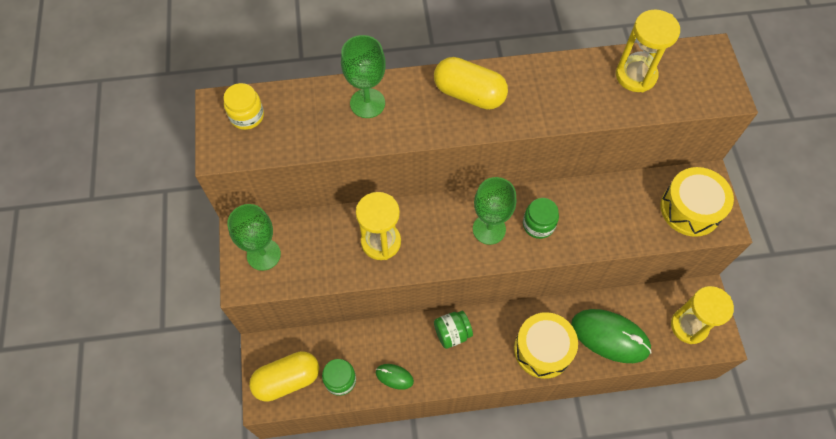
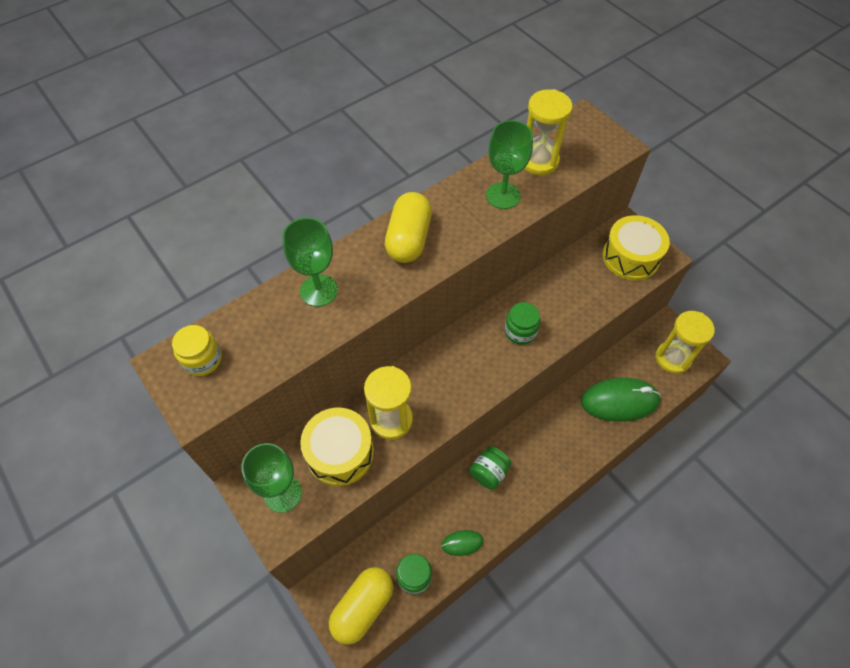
camera: 30 degrees left, 5 degrees down
yellow capsule [434,57,508,110] -> yellow capsule turned 75 degrees counterclockwise [385,192,432,263]
green goblet [473,177,516,245] -> green goblet moved to [486,120,533,209]
yellow drum [514,312,578,379] -> yellow drum moved to [300,408,374,486]

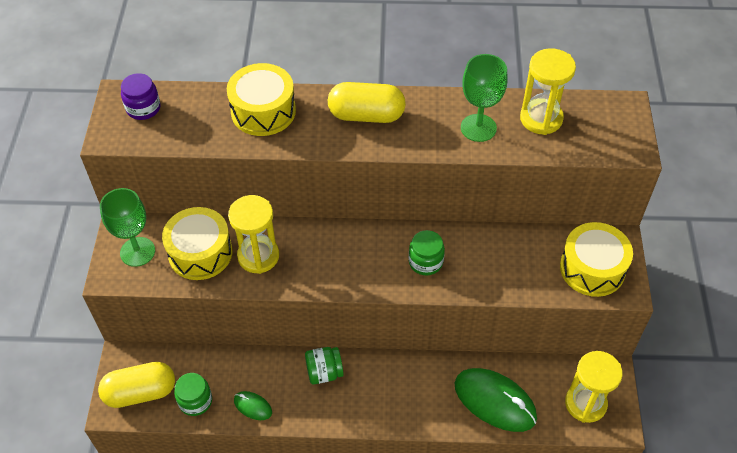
camera: 40 degrees right, 5 degrees down
yellow jar [172,325,222,376] -> purple jar [121,73,161,120]
green goblet [282,217,338,307] -> yellow drum [227,63,296,136]
yellow capsule [385,192,432,263] -> yellow capsule turned 45 degrees clockwise [328,82,406,123]

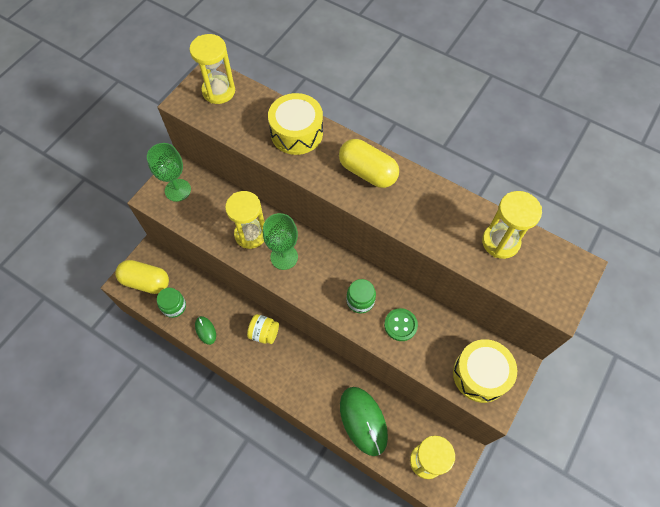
camera: 30 degrees right, 10 degrees up
purple jar [121,73,161,120] -> yellow hourglass [189,34,235,104]
yellow drum [162,207,232,280] -> none
green jar [305,347,344,384] -> yellow jar [247,314,279,344]
green goblet [461,54,508,142] -> green goblet moved to [263,213,298,270]
none -> green button [384,308,418,341]

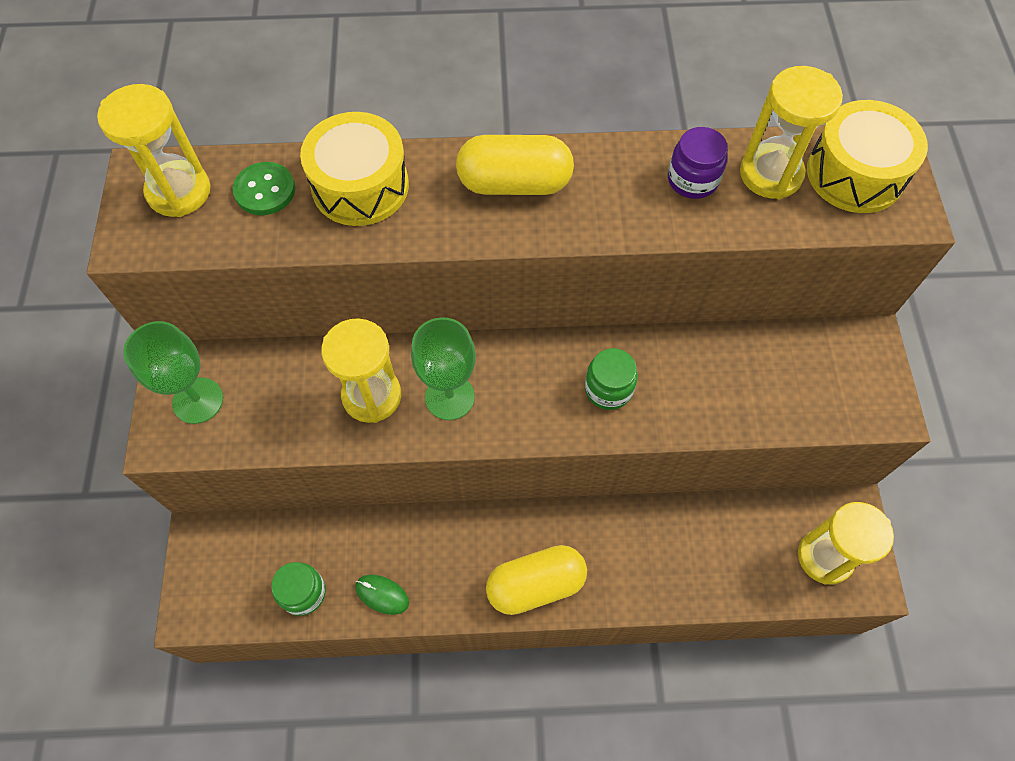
camera: 35 degrees left, 0 degrees up
yellow capsule [115,260,169,294] -> yellow capsule moved to [486,545,587,615]
yellow jar [247,314,279,344] -> none
green mouse [340,387,388,456] -> none
green button [384,308,418,341] -> green button moved to [233,162,295,215]
yellow drum [453,339,517,403] -> yellow drum moved to [807,100,928,213]
none -> purple jar [668,127,728,199]

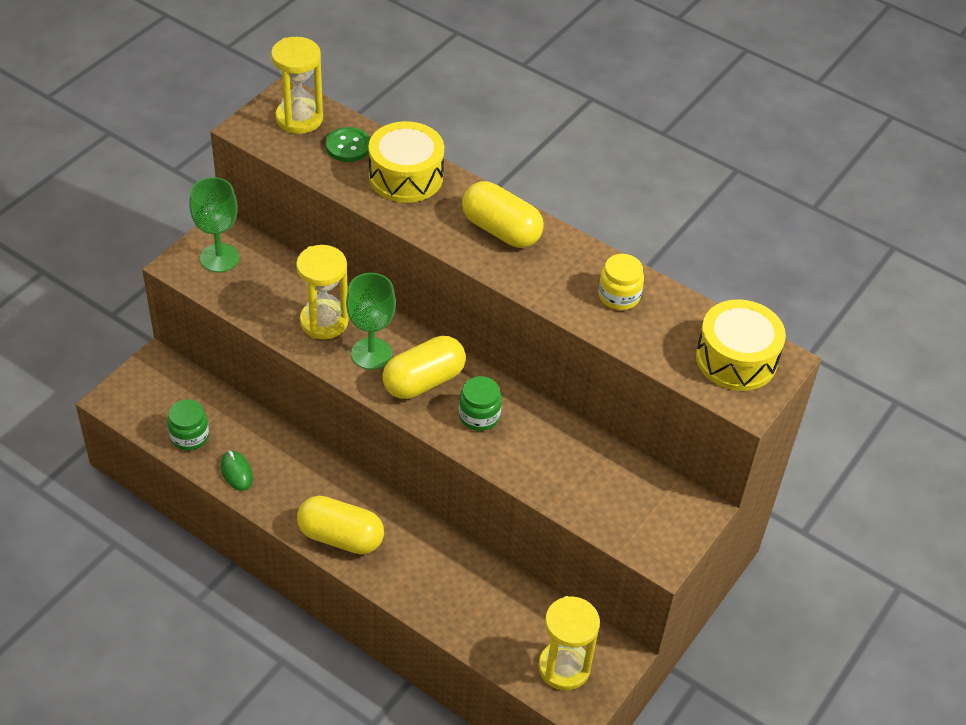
camera: 35 degrees right, 15 degrees down
purple jar [668,127,728,199] -> yellow jar [598,254,644,310]
yellow hourglass [740,66,843,199] -> none
none -> yellow capsule [382,336,466,399]

